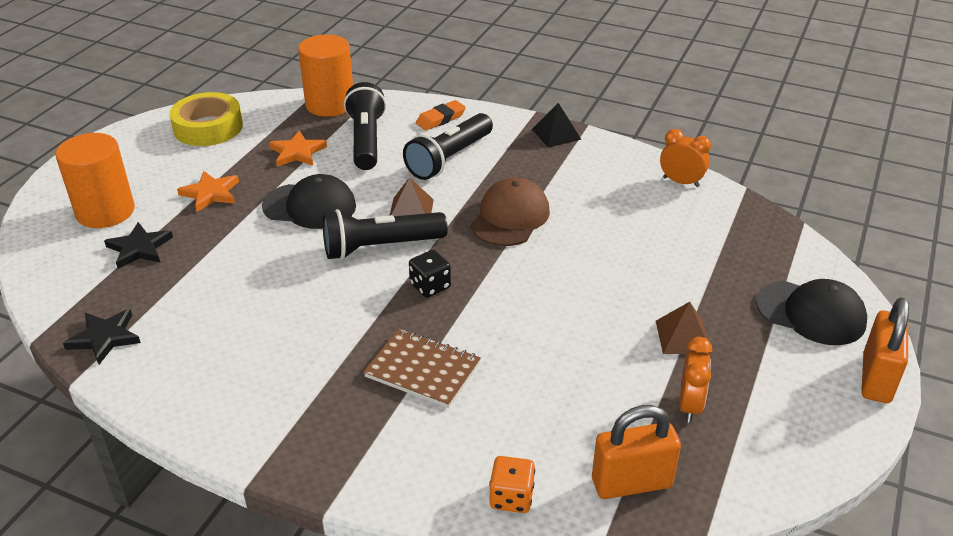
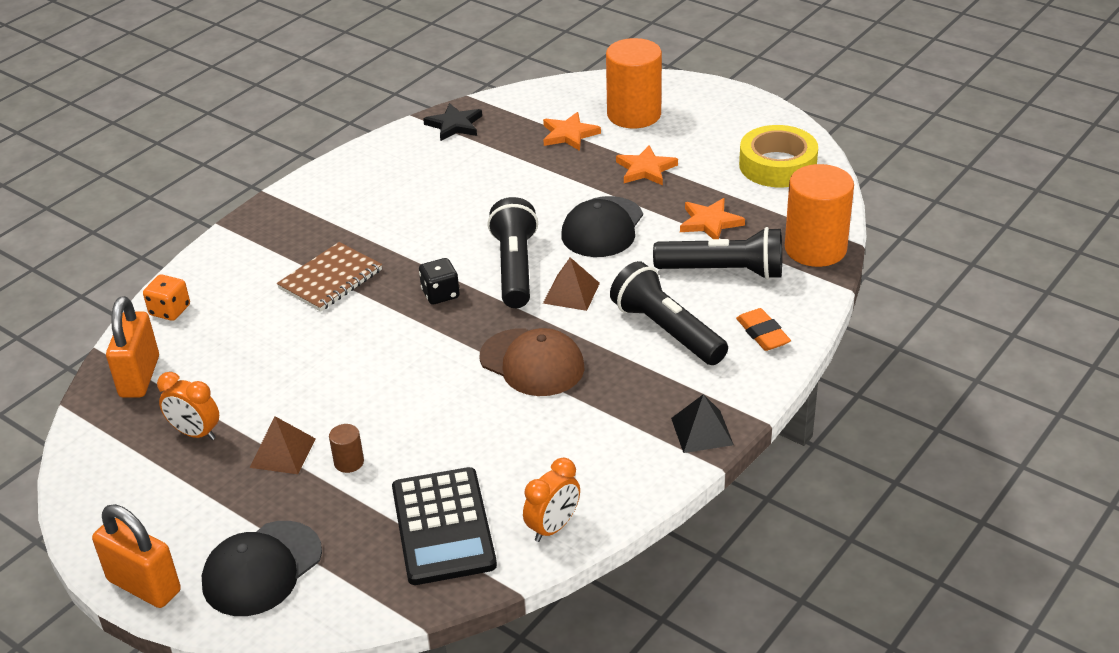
camera: 105 degrees right, 0 degrees up
black star [104,222,173,269] -> orange star [543,112,601,151]
none -> brown cylinder [329,424,364,473]
none -> black calculator [392,467,497,585]

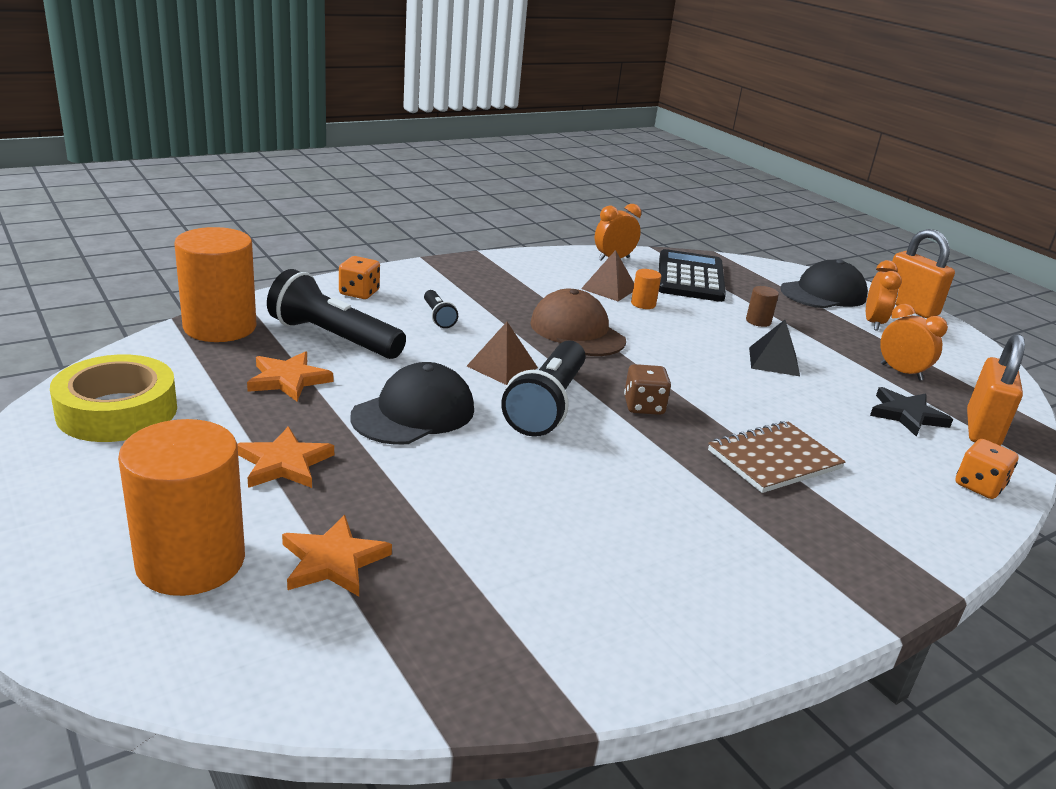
camera: 165 degrees left, 10 degrees down
brown pyramid [250,416,316,474] -> brown pyramid moved to [581,250,634,301]
black dice [419,258,460,305] -> brown dice [624,364,671,415]
black star [423,103,482,141] -> black star moved to [870,387,953,437]
black flashlight [610,261,728,365] -> black flashlight [424,290,458,328], size x0.48
black pyramid [671,394,734,453] -> black pyramid moved to [749,320,800,376]
orange eraser [736,308,791,351] -> orange dice [339,256,380,299]
none -> orange cylinder [631,269,661,309]
none -> orange clock [866,260,902,331]

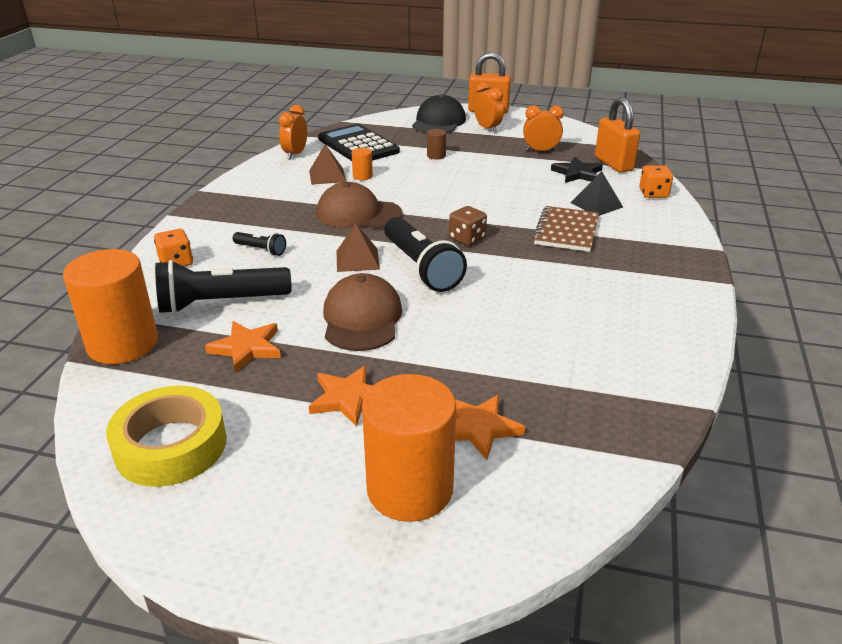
camera: 40 degrees left, 5 degrees up
black cap [351,362,474,445] -> brown cap [323,273,402,351]
black pyramid [749,320,800,376] -> black pyramid moved to [571,171,623,216]

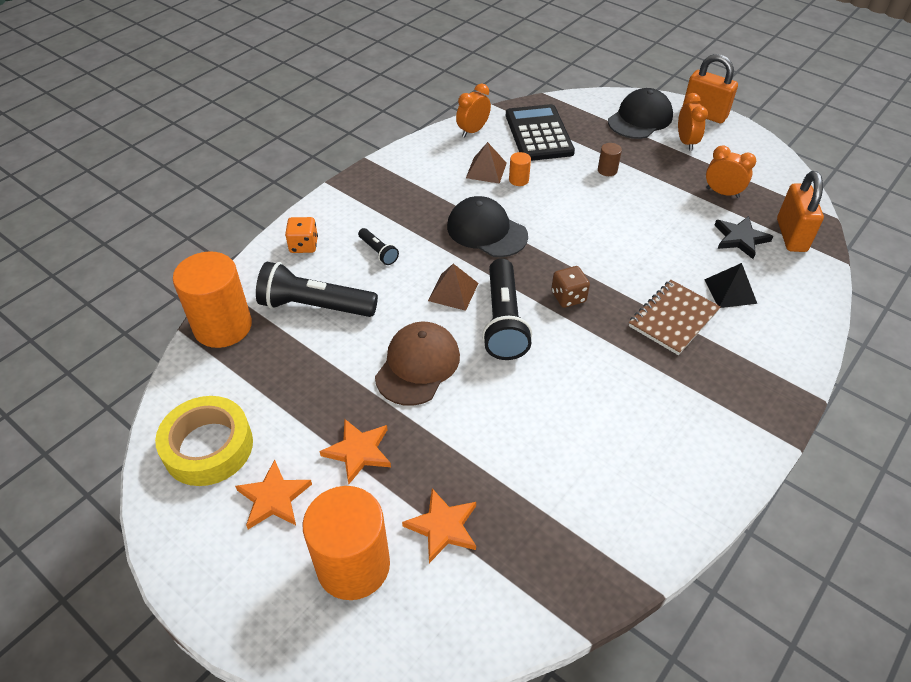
camera: 25 degrees right, 15 degrees up
orange star [205,321,281,373] -> orange star moved to [235,460,312,529]
brown cap [316,182,403,228] -> black cap [447,196,528,257]
orange dice [639,165,673,198] -> none

